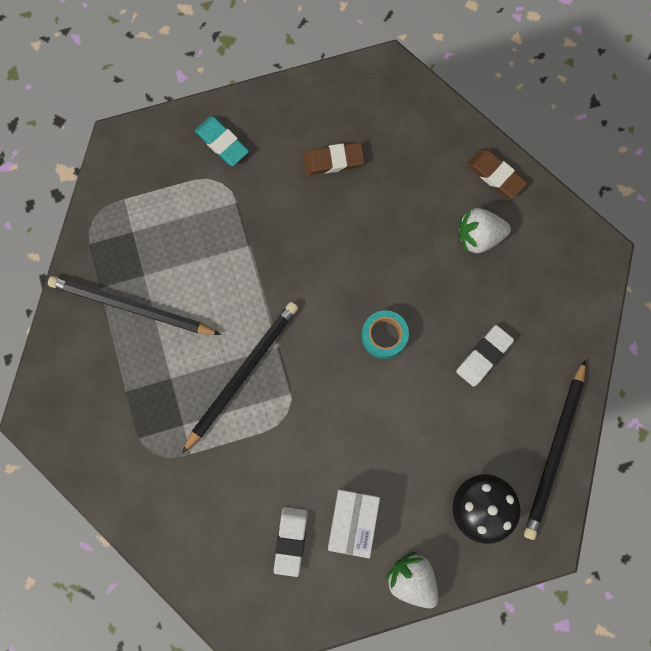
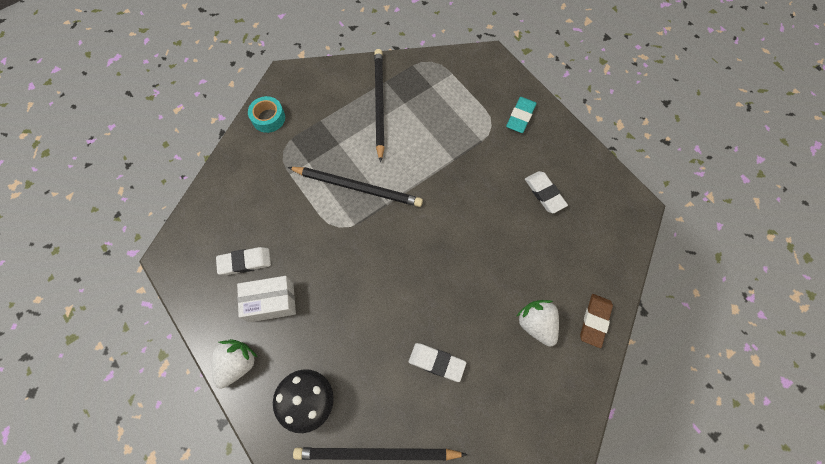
camera: 70 degrees right, 10 degrees down
brown eraser [303,142,365,175] -> white eraser [525,171,568,213]
turquoise tape [362,310,409,359] -> turquoise tape moved to [248,96,285,133]

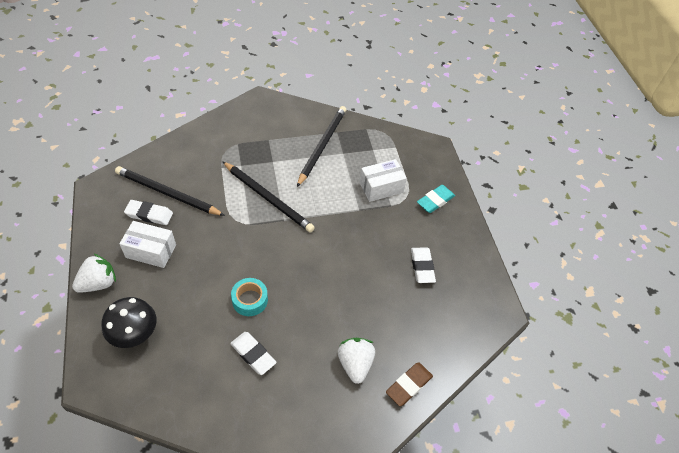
camera: 20 degrees right, 15 degrees down
turquoise tape [248,96,285,133] -> turquoise tape moved to [231,278,268,316]
black pencil [293,447,468,461] -> black pencil moved to [115,166,225,216]
none -> white box [360,159,407,202]

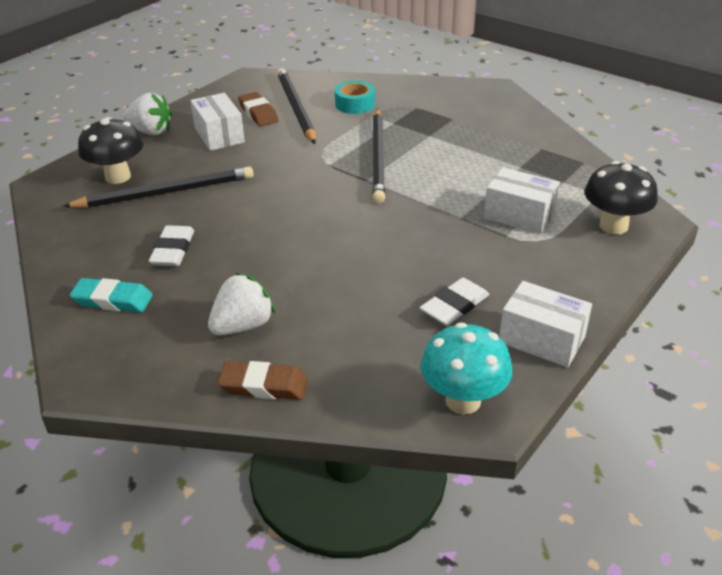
camera: 55 degrees right, 15 degrees down
white eraser [124,200,173,225] -> brown eraser [238,92,279,127]
turquoise tape [231,278,268,316] -> turquoise tape moved to [335,81,375,114]
black pencil [297,106,346,187] -> black pencil moved to [63,167,254,208]
turquoise eraser [417,185,455,213] -> turquoise eraser moved to [70,278,153,312]
none -> turquoise mushroom [421,322,512,414]
none -> white box [499,281,592,367]
none -> black mushroom [585,161,658,235]

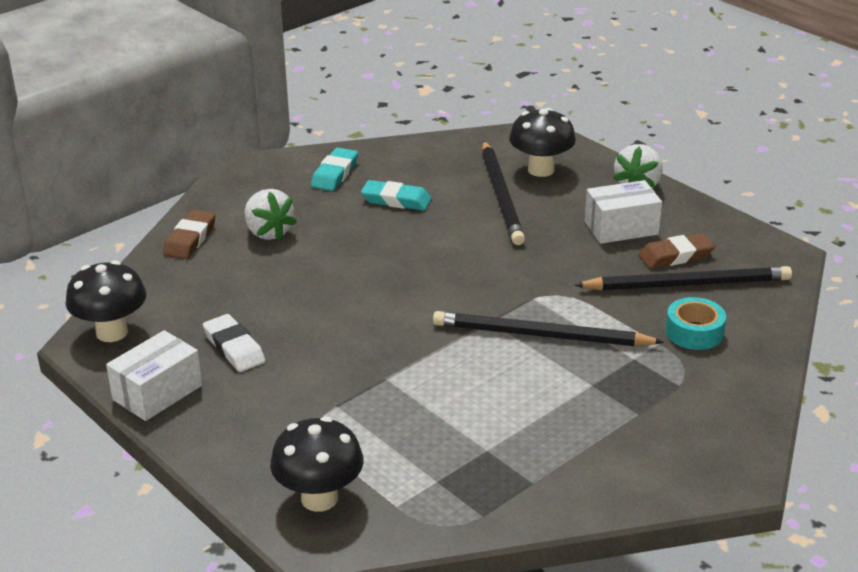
camera: 100 degrees right, 5 degrees down
white eraser [149,225,194,266] -> turquoise eraser [361,180,431,210]
turquoise mushroom [421,322,512,414] -> black mushroom [66,261,146,342]
white box [484,167,560,234] -> none

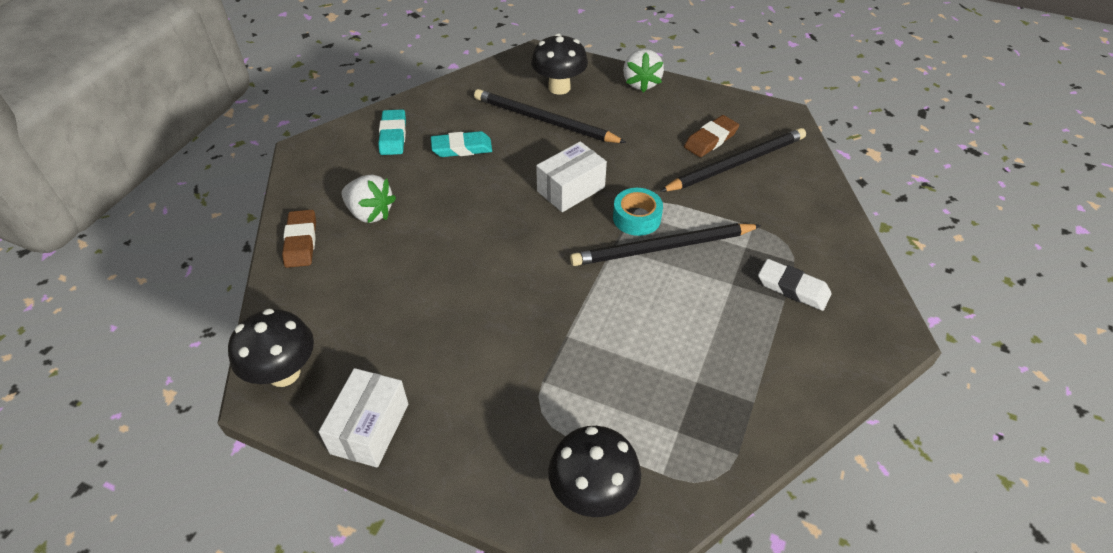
camera: 25 degrees left, 15 degrees up
white eraser [203,314,265,372] -> white eraser moved to [758,259,831,311]
black pencil [482,141,525,245] -> black pencil turned 150 degrees clockwise [474,89,627,143]
white box [585,180,662,244] -> white box moved to [536,141,607,212]
turquoise tape [666,297,726,350] -> turquoise tape moved to [613,188,663,236]

